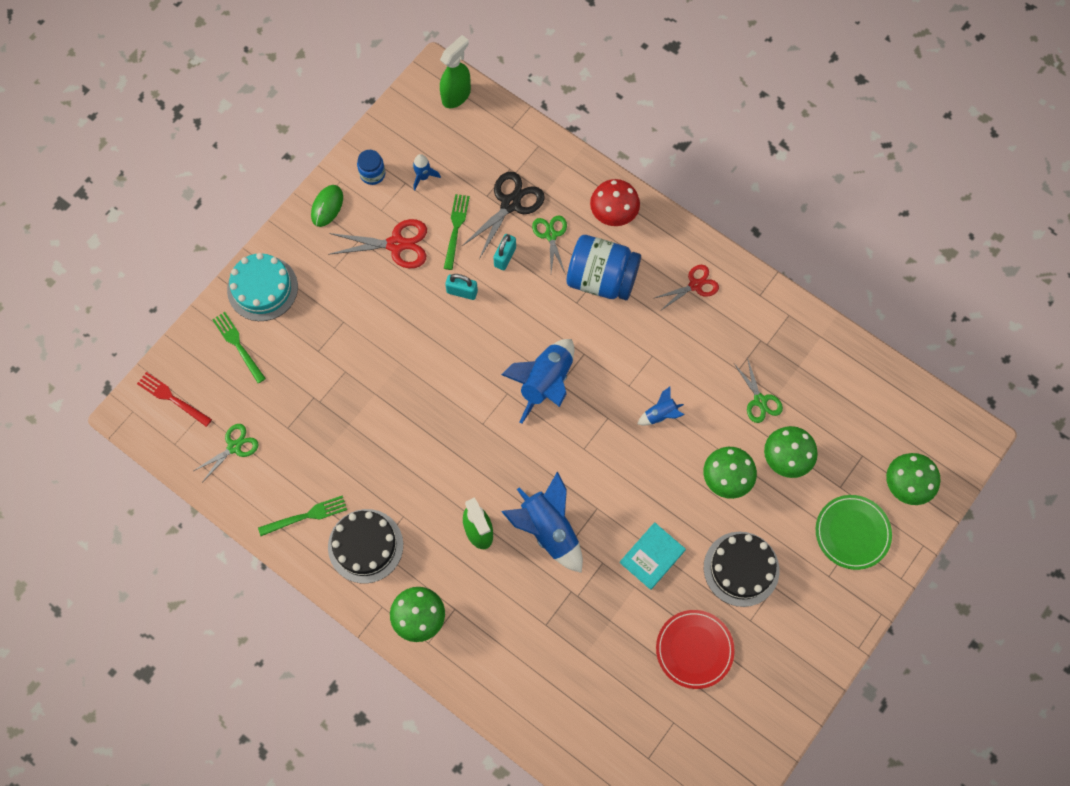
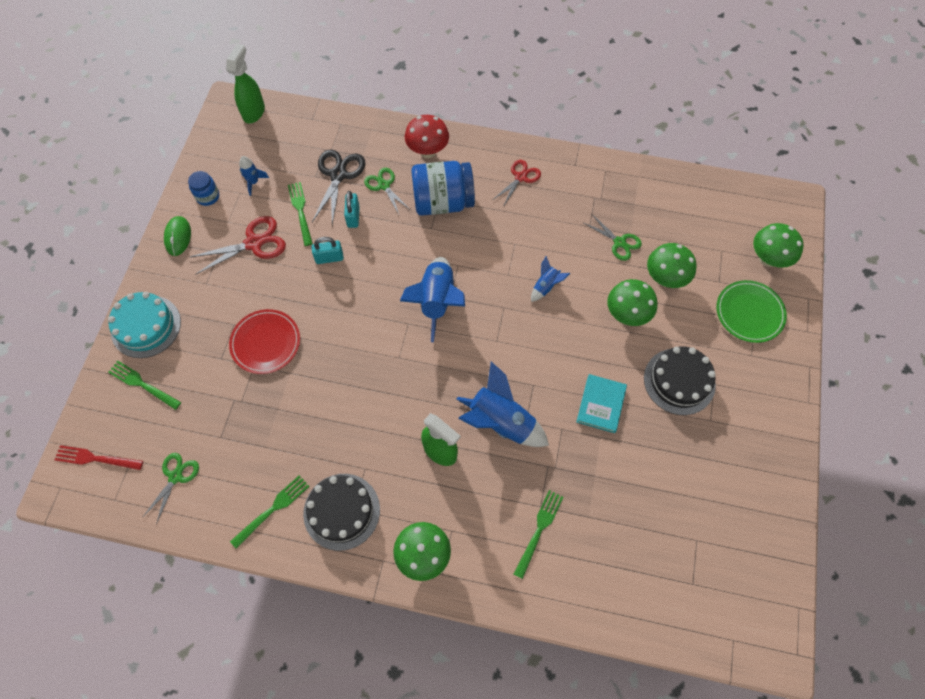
camera: 25 degrees left, 5 degrees down
red plate [656,610,735,689] -> red plate moved to [229,309,300,374]
none -> green fork [514,490,563,579]

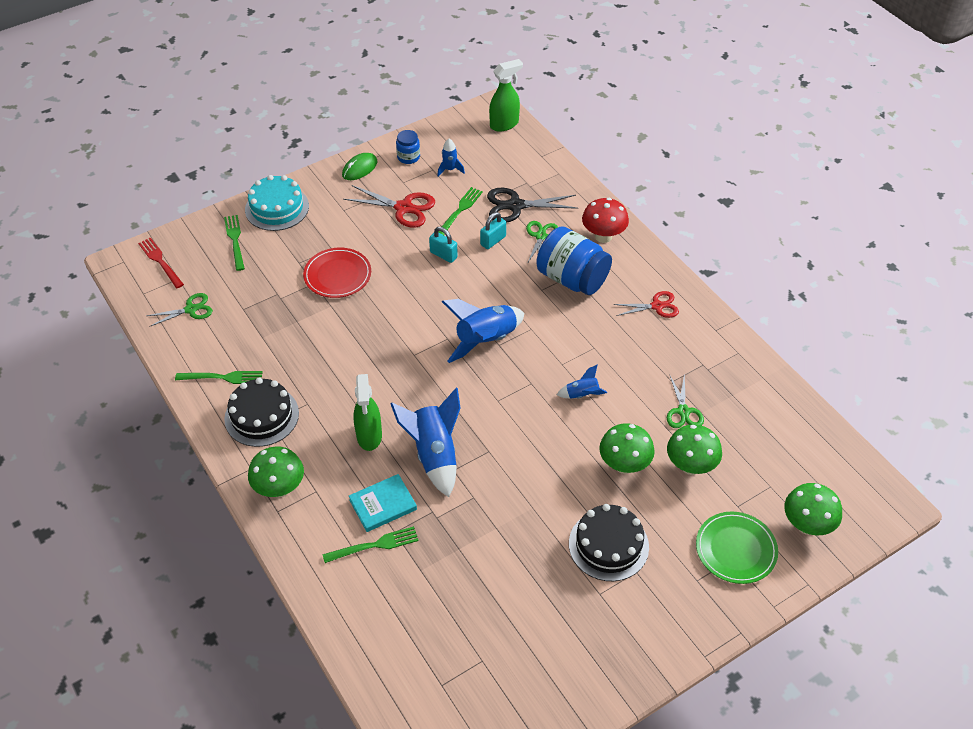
camera: 45 degrees right, 15 degrees down
black scissors [312,150,365,225] -> black scissors turned 150 degrees counterclockwise [487,188,578,223]
turquoise book [576,374,627,433] -> turquoise book moved to [349,474,417,532]

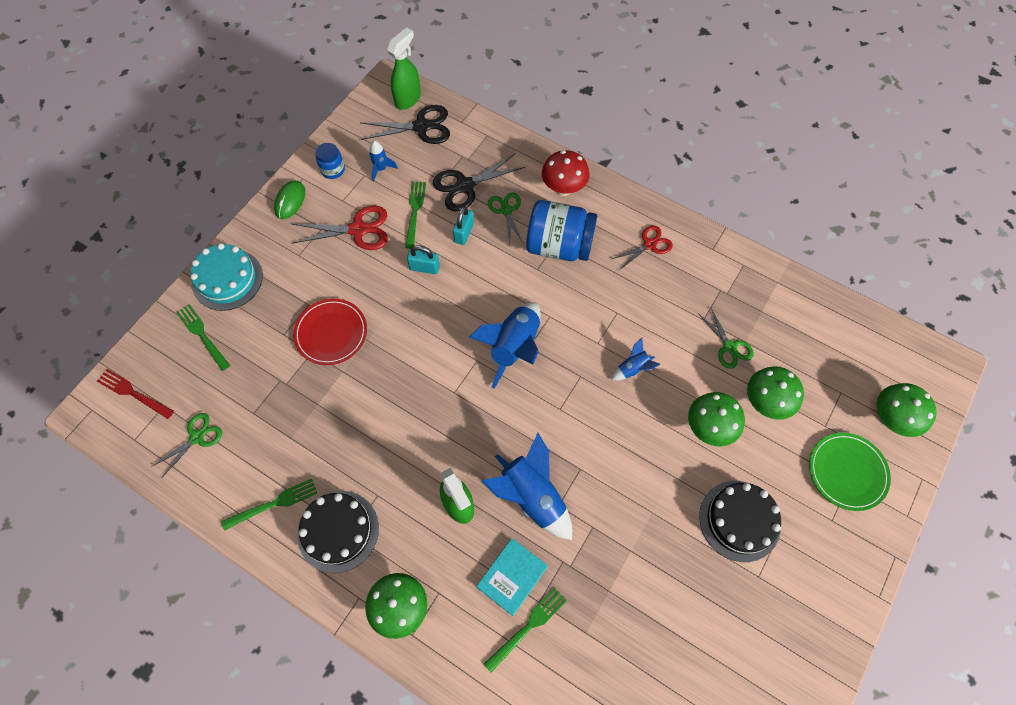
camera: 25 degrees left, 15 degrees up
none -> black scissors [360,105,450,144]

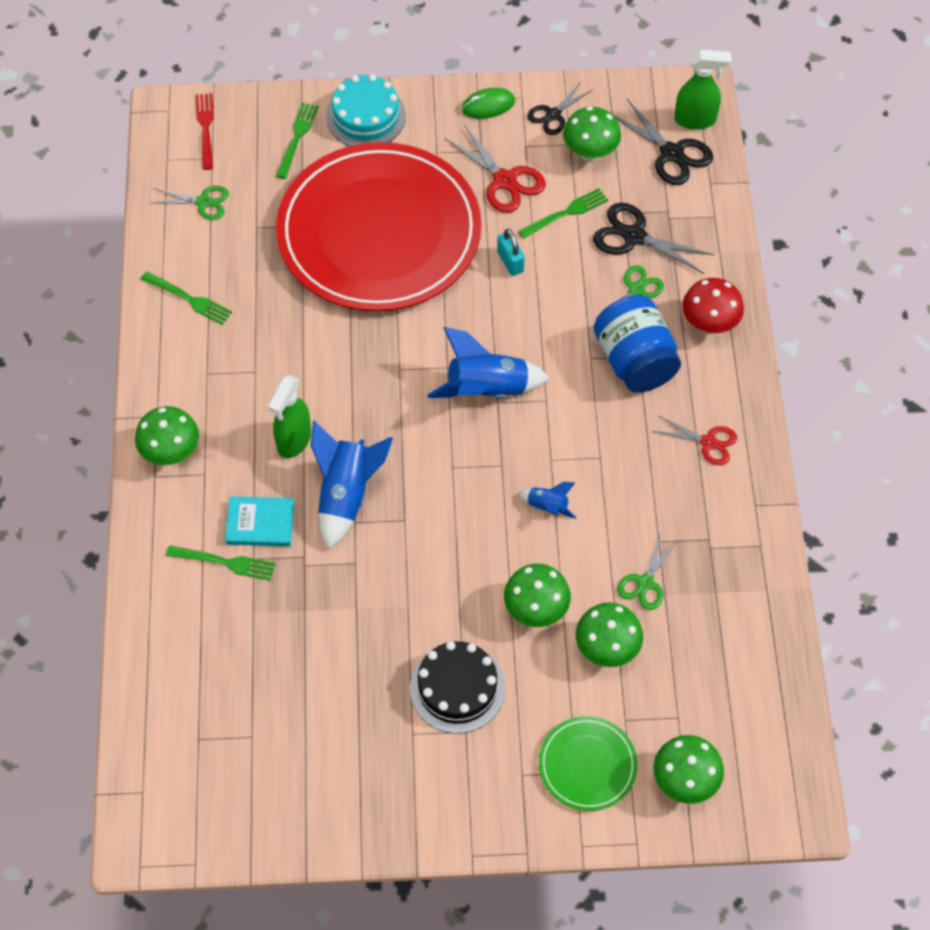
camera: 55 degrees right, 5 degrees down
red plate [293,299,367,365] -> red plate [276,142,481,311], size x2.43
black cake [297,491,379,573] -> none
blue jar [315,143,345,179] -> black scissors [527,82,594,135]
blue rocket [369,141,398,181] -> green mushroom [563,107,621,162]
turquoise padlock [453,206,474,245] -> none

